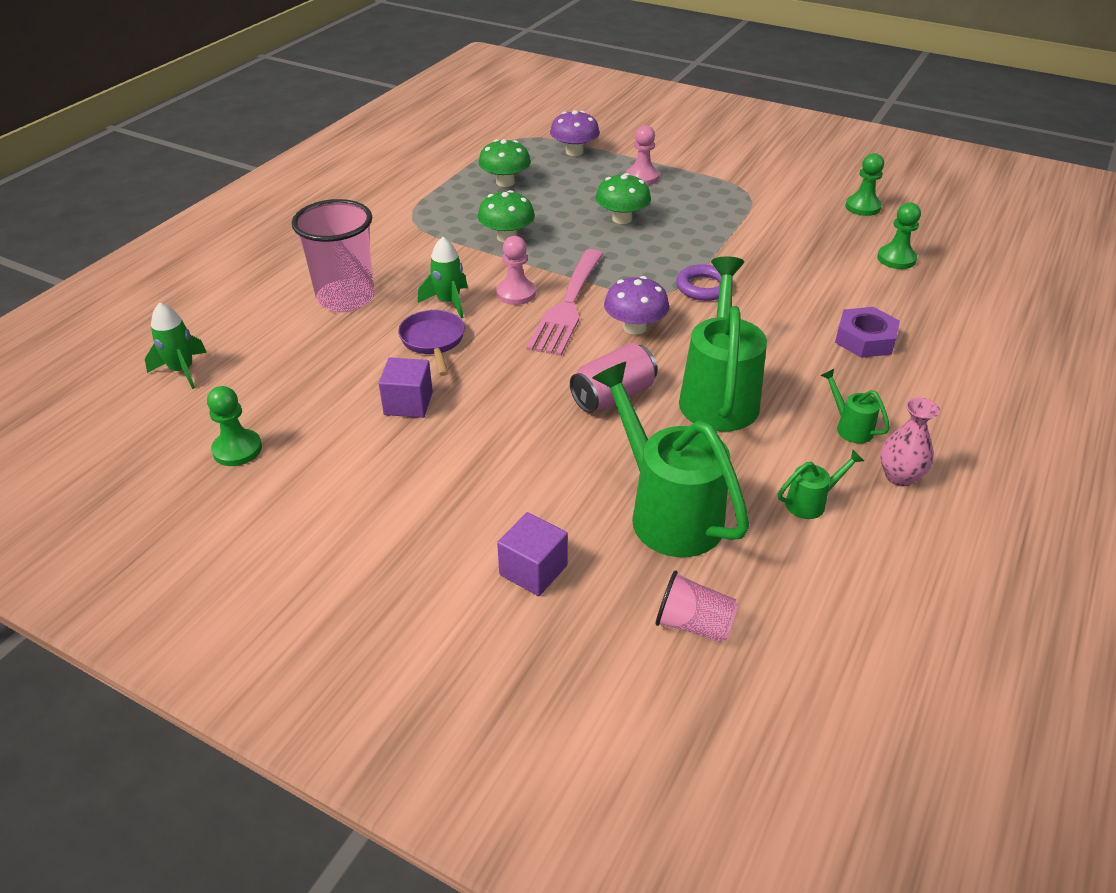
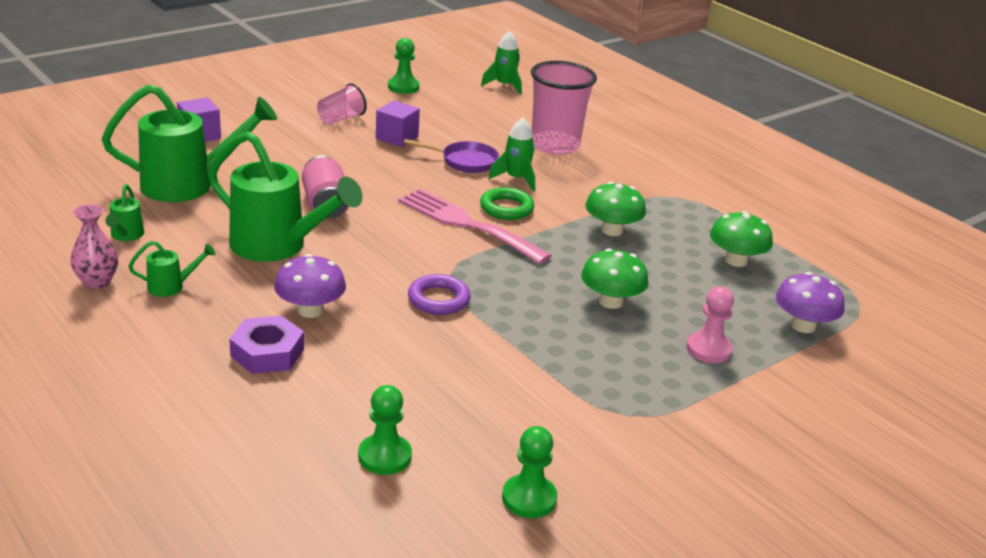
camera: 110 degrees right, 10 degrees down
pink pawn [496,236,536,305] -> green ring [480,187,534,220]
purple mushroom [604,276,669,335] -> purple mushroom moved to [274,254,346,318]
pink cup [656,570,739,643] -> pink cup moved to [317,83,367,125]

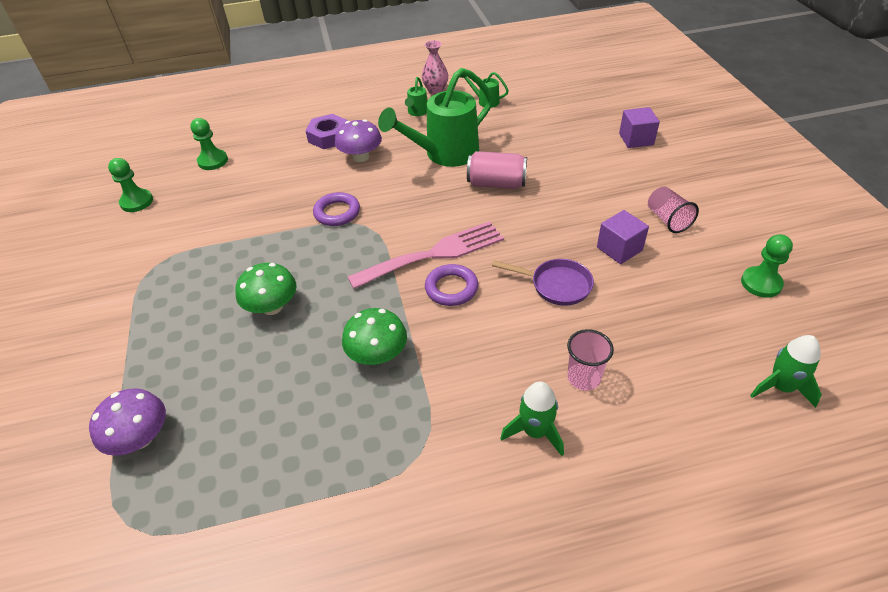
camera: 120 degrees right, 15 degrees up
green watering can [102,85,277,202] -> none
purple pan [404,139,499,173] -> purple pan turned 105 degrees counterclockwise [492,259,594,306]
green ring [480,187,534,220] -> purple ring [425,264,478,306]
green rocket [488,118,535,192] -> green rocket moved to [500,381,564,456]
pink cup [531,61,597,155] -> pink cup [567,329,614,391], size x0.53
pink pawn [686,286,734,363] -> none
green mushroom [710,211,773,267] -> none

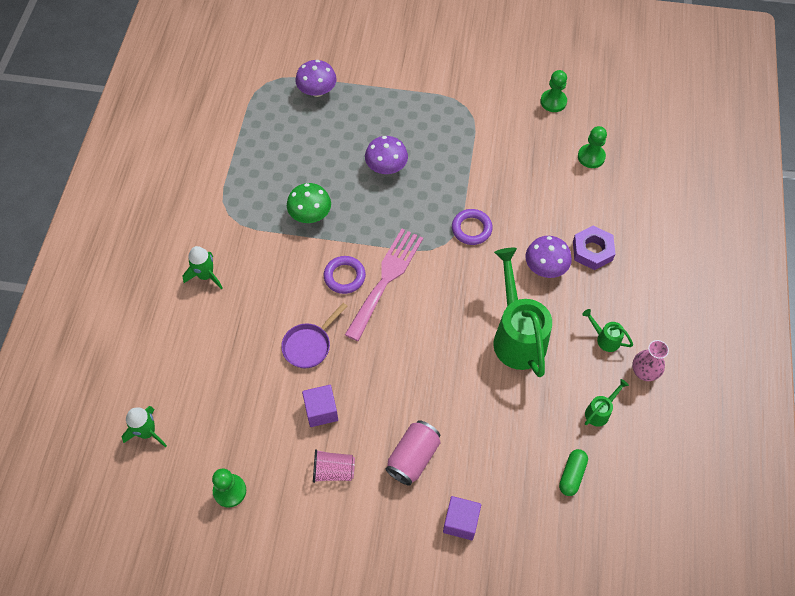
camera: 110 degrees right, 15 degrees up
green mushroom [235,263,297,315] -> purple mushroom [365,136,408,174]
pink fork [348,221,504,289] -> pink fork turned 150 degrees counterclockwise [345,229,423,341]
pink can [467,151,527,189] -> pink can moved to [386,420,441,486]
pink cup [567,329,614,391] -> none
none -> green capsule [559,449,588,496]

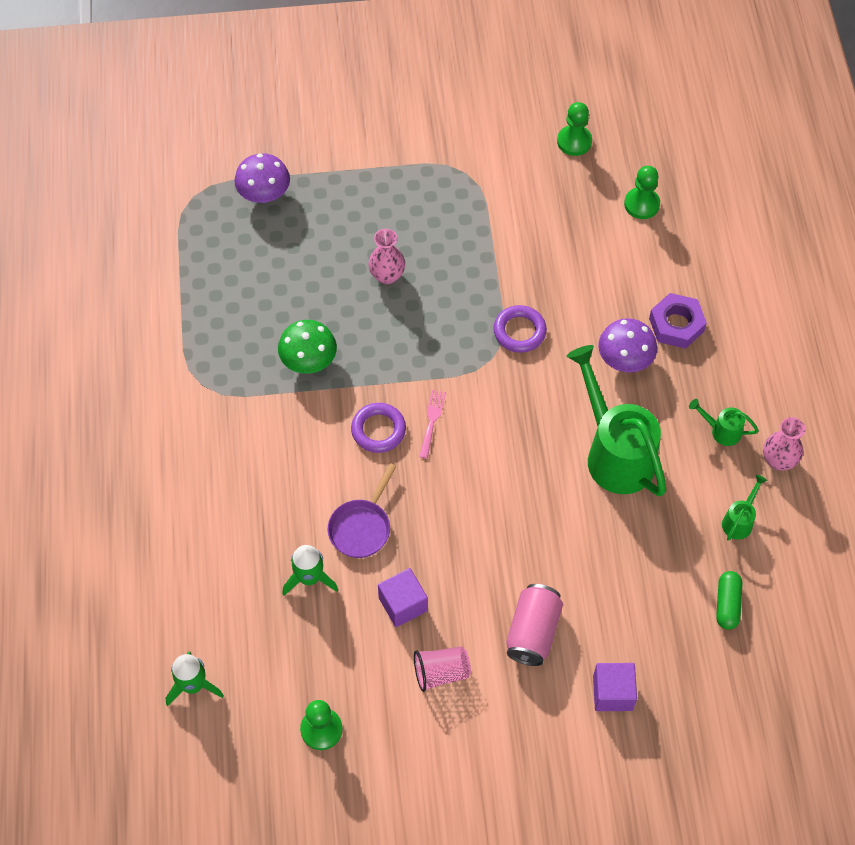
camera: 15 degrees left, 0 degrees up
green rocket [182,246,223,290] -> green rocket moved to [282,545,338,596]
pink fork [345,229,423,341] -> pink fork [419,390,446,459], size x0.44
purple mushroom [365,136,408,174] -> pink vase [368,229,405,284]

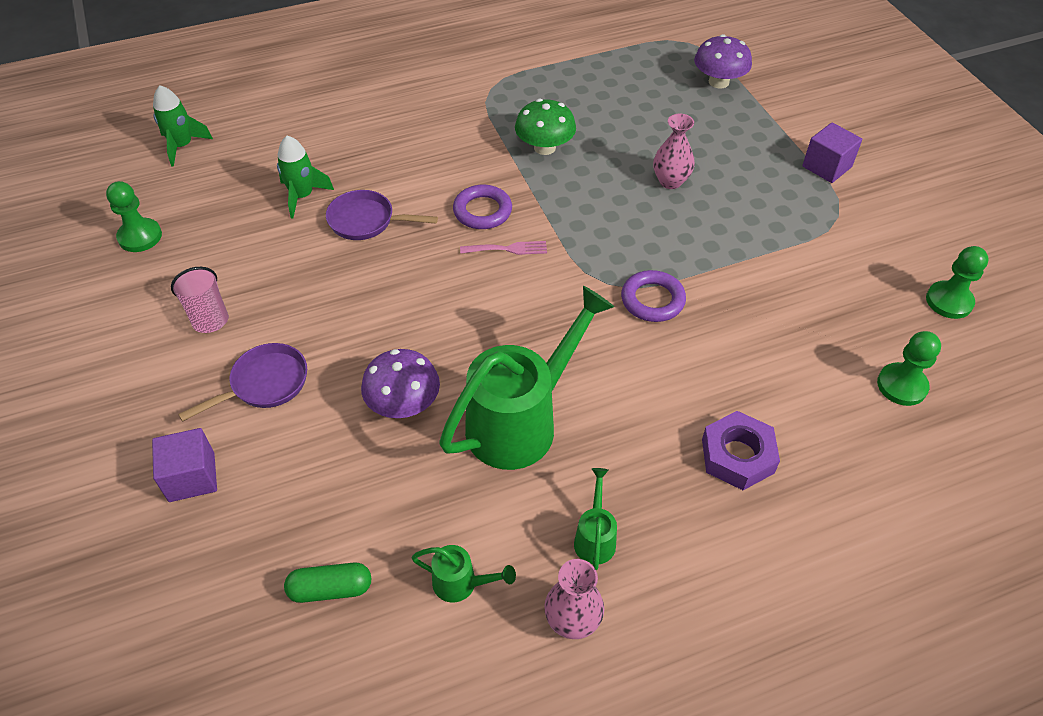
camera: 75 degrees right, 10 degrees down
purple cube [378,568,428,627] -> purple cube moved to [802,122,862,183]
pink can [506,584,563,666] -> purple pan [178,343,307,422]
purple mushroom [598,318,657,372] -> purple mushroom moved to [361,349,440,418]

